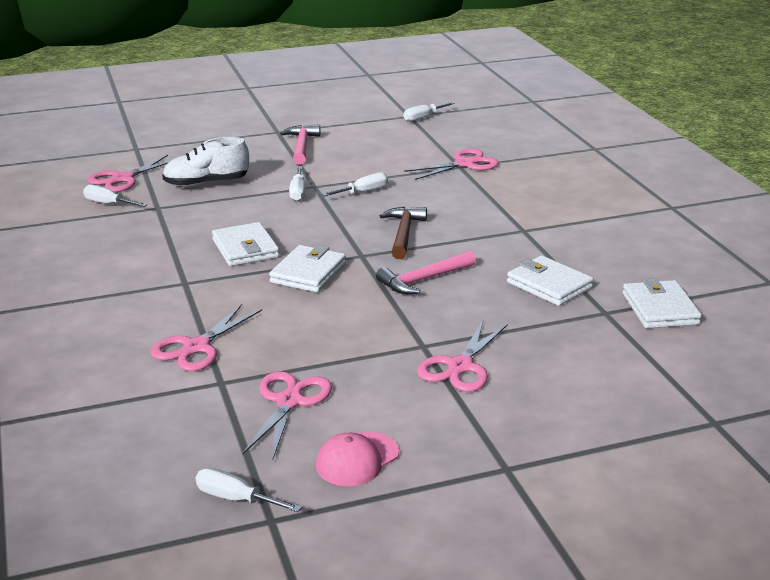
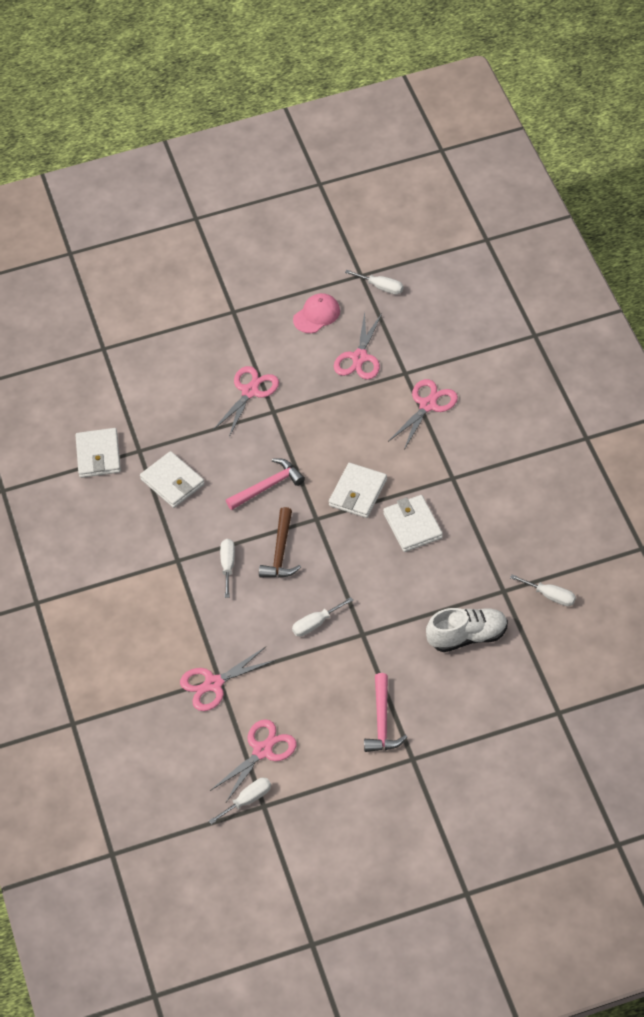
camera: 175 degrees left, 25 degrees up
pink scissors [87,155,170,192] -> pink scissors moved to [210,719,297,802]
white screwdriver [289,166,305,201] -> white screwdriver moved to [220,539,235,598]

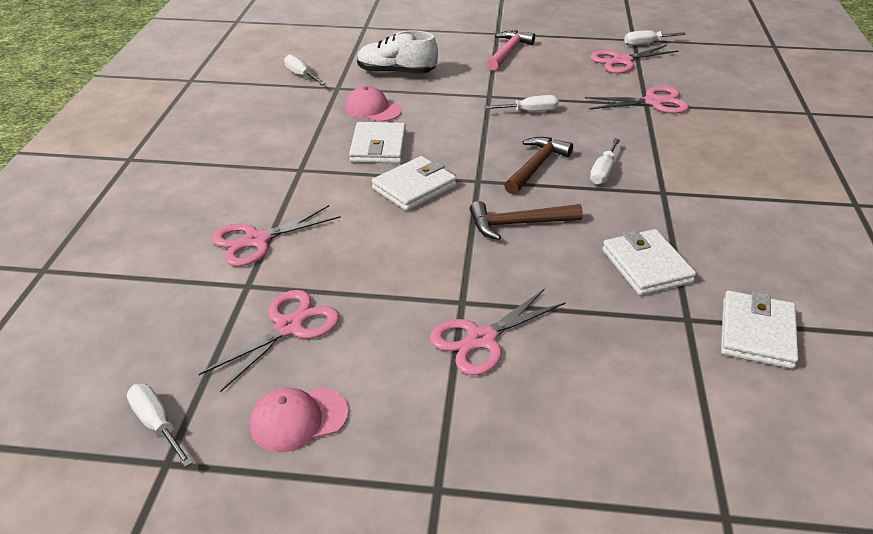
camera: 160 degrees left, 15 degrees down
pink hammer [226,458,305,510] -> brown hammer [470,201,583,240]
none -> pink cap [345,86,402,122]

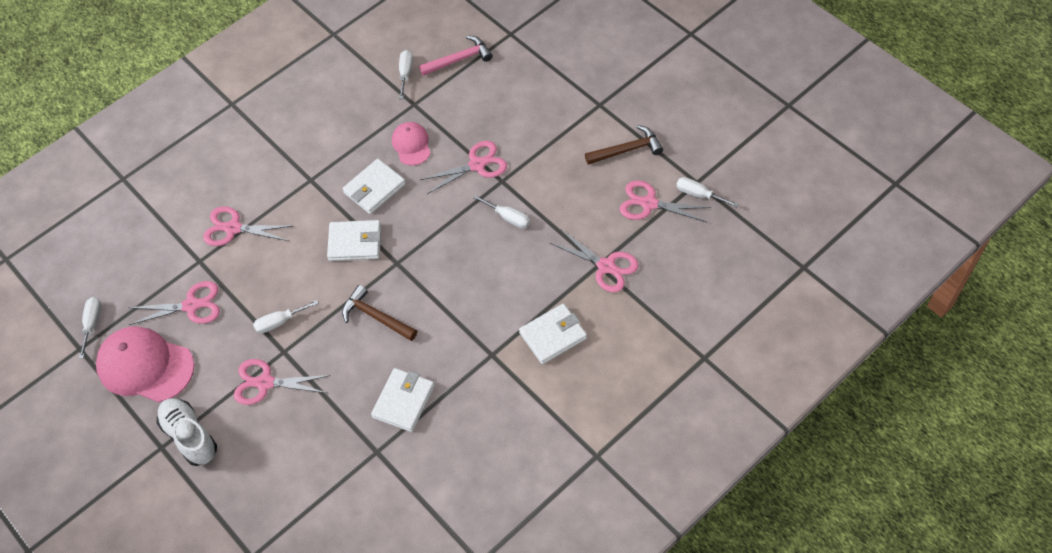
camera: 45 degrees right, 20 degrees up
pink cap [250,387,349,452] -> pink cap [96,326,194,403], size x1.79
white shoe [357,30,438,74] -> white shoe moved to [156,398,217,466]
pink hammer [487,31,535,71] -> pink hammer moved to [419,36,493,76]
brown hammer [504,137,573,195] -> brown hammer moved to [585,125,663,165]
white screwdriver [590,139,620,185] -> white screwdriver moved to [253,300,319,334]
white wallet [721,291,799,369] -> white wallet moved to [519,303,587,364]
none -> pink scissors [420,141,507,194]

